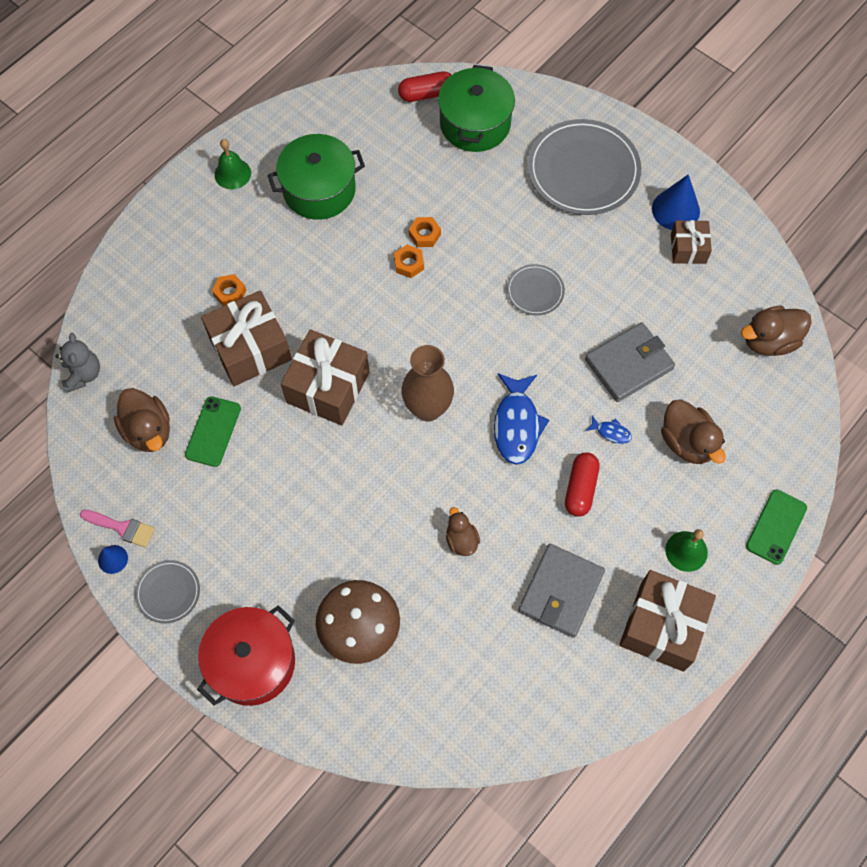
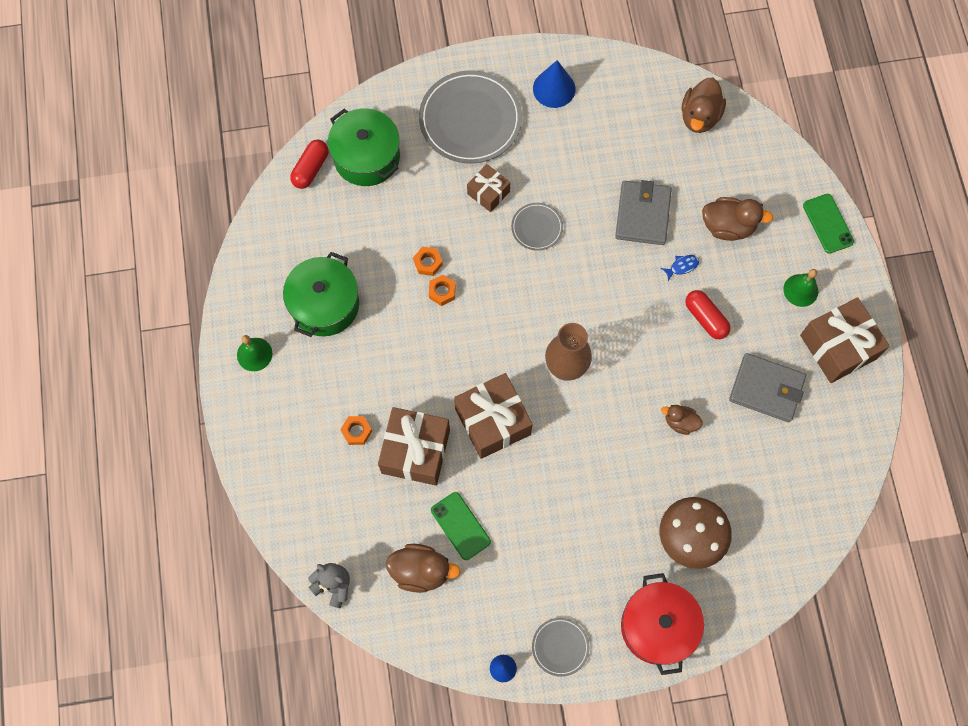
camera: 50 degrees left, 5 degrees up
pink brush [80,510,155,547] -> none
blue fish [494,373,549,465] -> none
grey wallet [518,544,605,638] -> grey wallet turned 45 degrees counterclockwise [729,353,806,422]
brown gift [671,220,712,264] -> brown gift moved to [467,164,510,212]

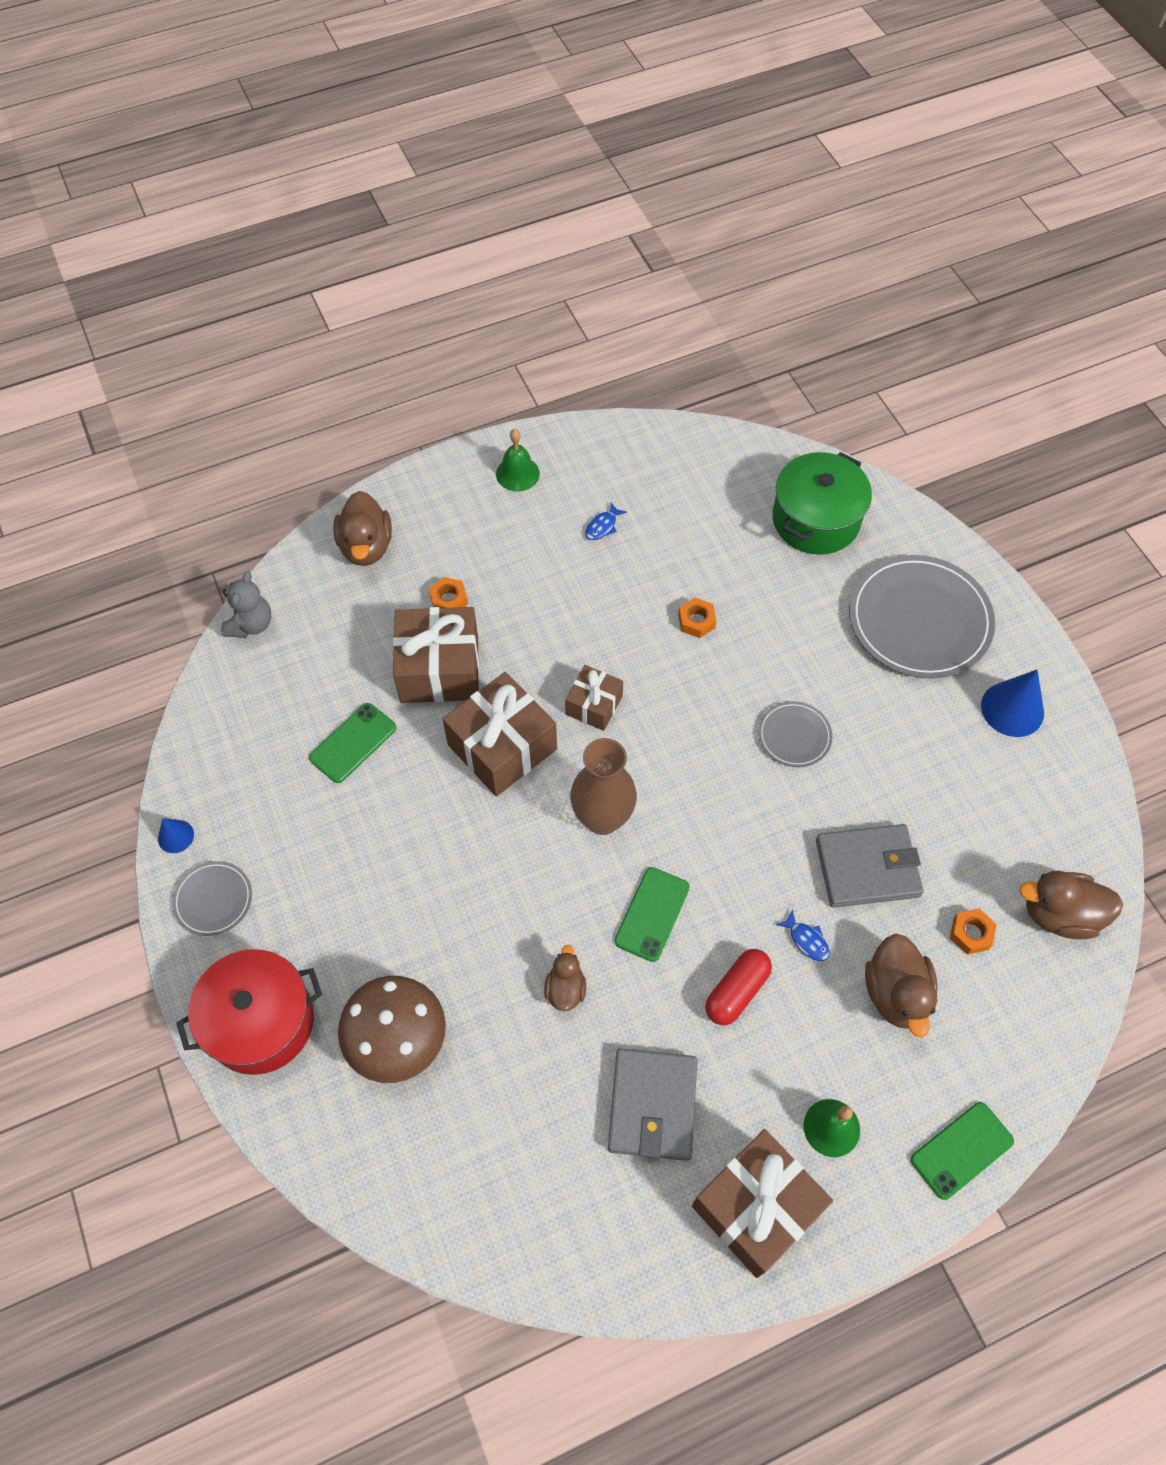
camera: 75 degrees right, 10 degrees down
green pot [283,252,359,337] -> blue fish [585,503,627,540]
red capsule [290,140,329,189] -> none
brown duck [386,544,461,593] -> brown duck moved to [333,491,392,566]
orange nut [429,275,456,306] -> orange nut moved to [950,908,997,955]
brown gift [467,164,510,212] -> brown gift moved to [565,665,623,731]
none -> green phone [615,867,690,962]

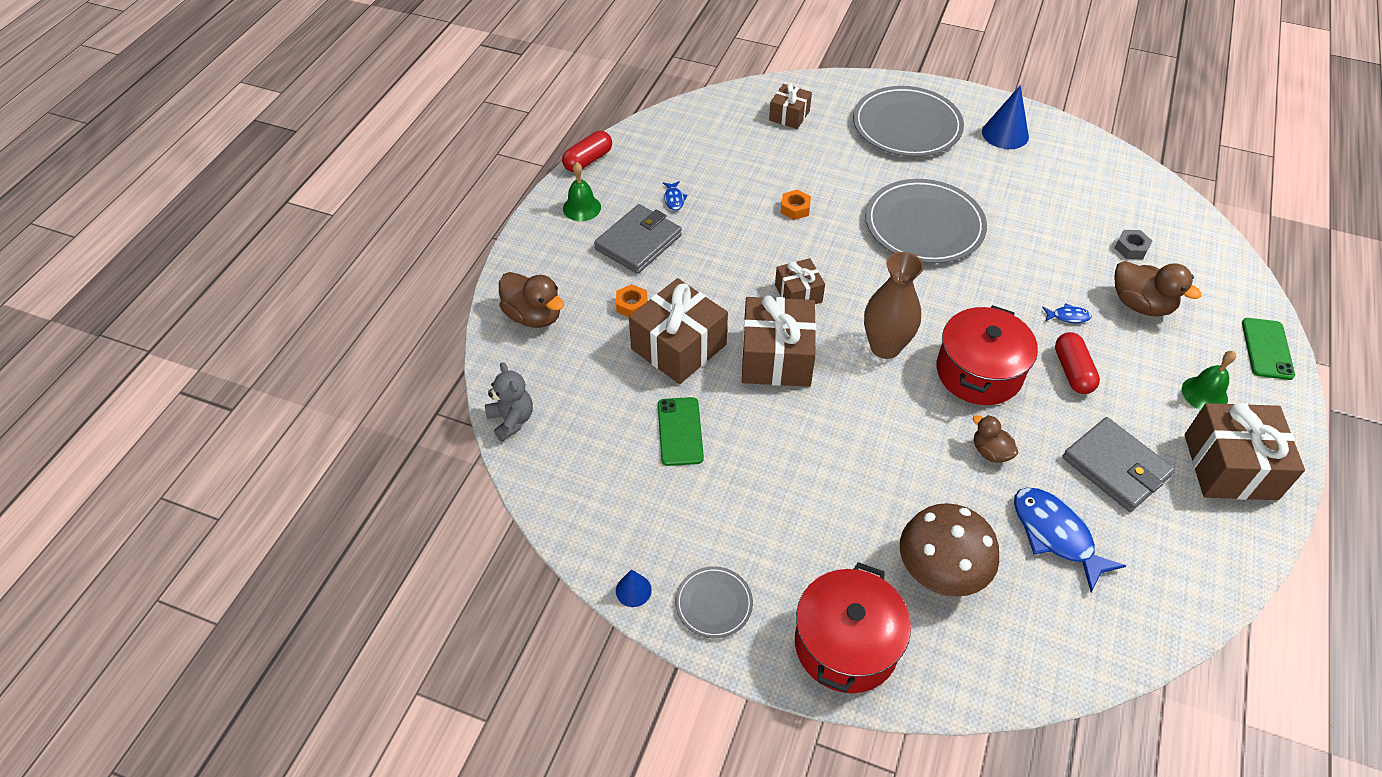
camera: 45 degrees left, 10 degrees down
green phone [615,867,690,962] -> red pot [937,305,1038,405]
grey plate [758,701,833,767] -> grey plate [865,179,987,263], size x2.05
green pot [772,452,872,555] -> brown gift [769,83,812,129]
grey wallet [816,824,924,908] -> grey wallet moved to [594,204,682,274]
orange nut [950,908,997,955] -> grey nut [1115,230,1152,259]
brown duck [1019,871,1123,939] -> none
none -> red capsule [562,131,612,172]
none -> blue fish [1014,488,1126,592]

